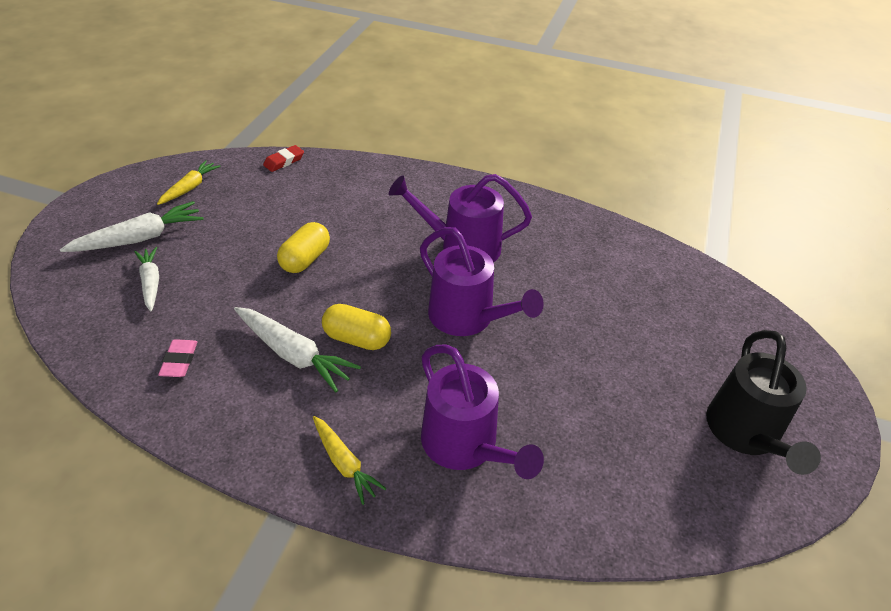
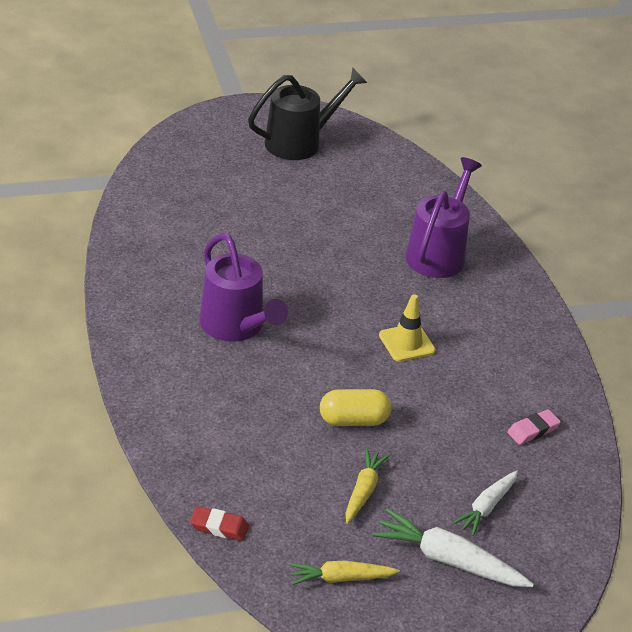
camera: 125 degrees left, 5 degrees down
white carrot [234,307,361,392] -> none
yellow carrot [313,416,387,505] -> yellow carrot moved to [345,448,390,524]
yellow capsule [322,304,391,350] -> yellow traffic cone [379,295,435,362]
purple watering can [420,227,544,336] -> none

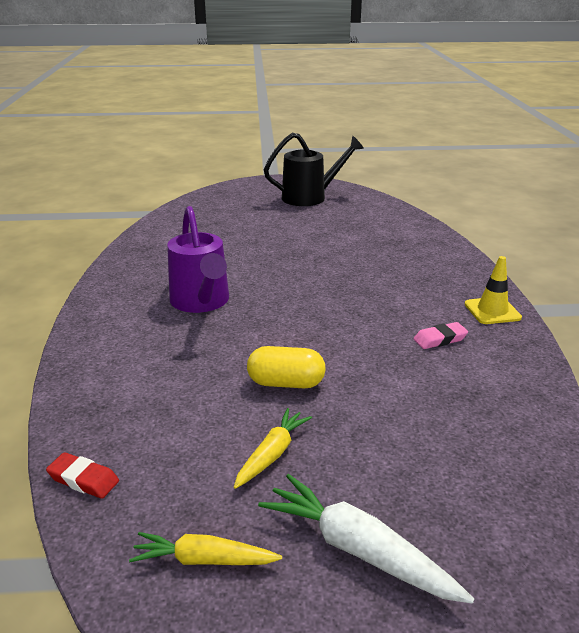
camera: 15 degrees right, 10 degrees down
yellow traffic cone [379,295,435,362] -> yellow traffic cone moved to [465,256,522,324]
purple watering can [406,157,482,278] -> none
white carrot [452,471,518,536] -> none
pink eraser [507,409,561,445] -> pink eraser moved to [414,322,468,349]

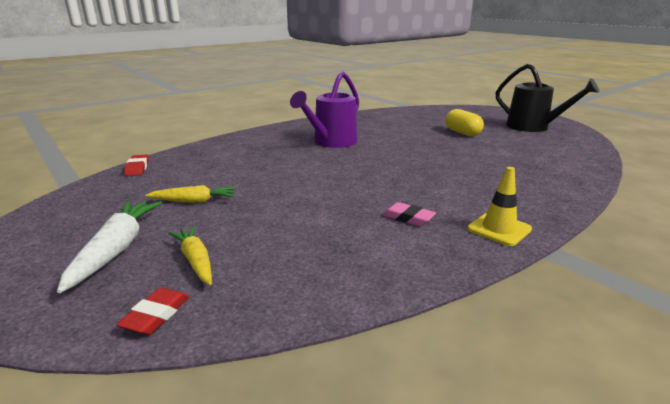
camera: 55 degrees right, 5 degrees down
yellow carrot [129,532,282,565] -> yellow carrot moved to [168,226,212,285]
yellow capsule [247,346,326,388] -> yellow capsule moved to [445,109,484,136]
none -> red eraser [116,287,189,335]

